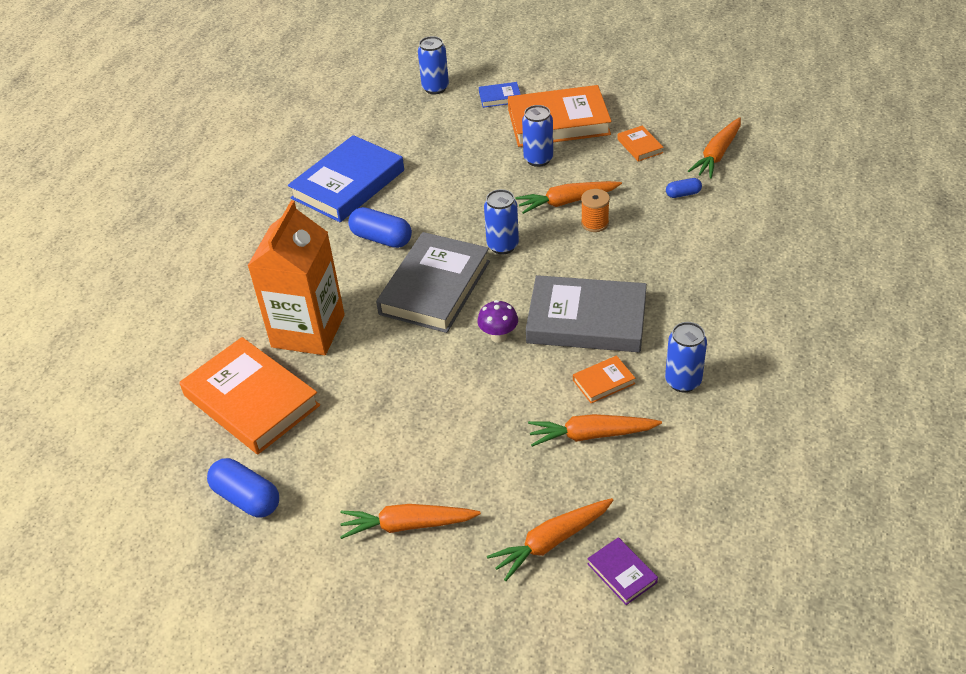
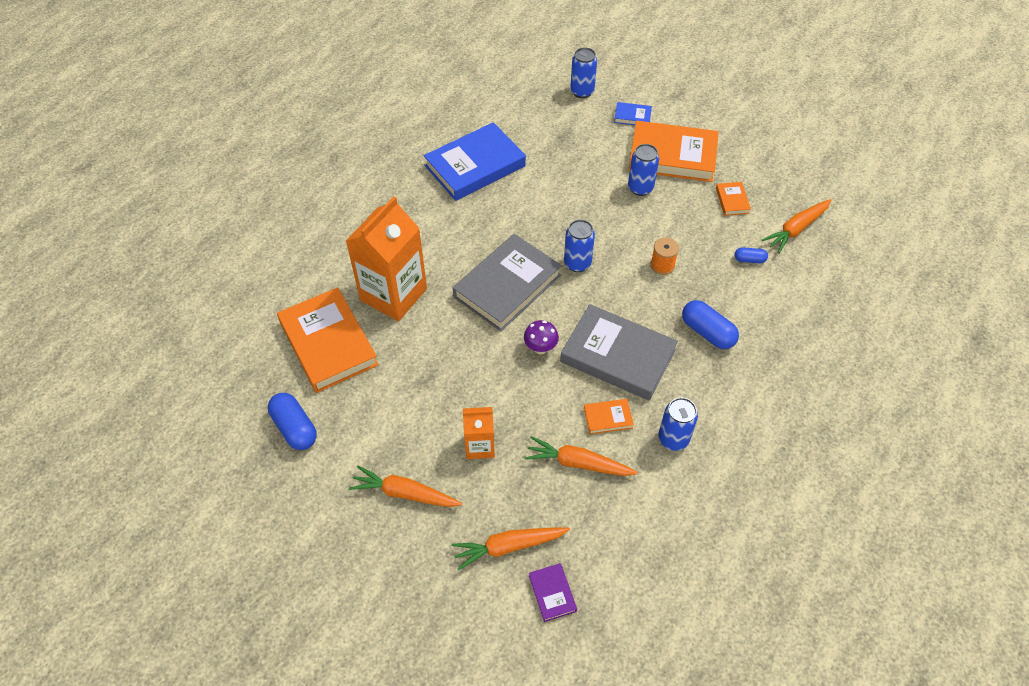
camera: 15 degrees right, 10 degrees up
blue capsule [348,207,412,248] -> blue capsule moved to [682,300,739,349]
orange carrot [515,181,622,214] -> none
none -> orange carton [463,407,495,459]

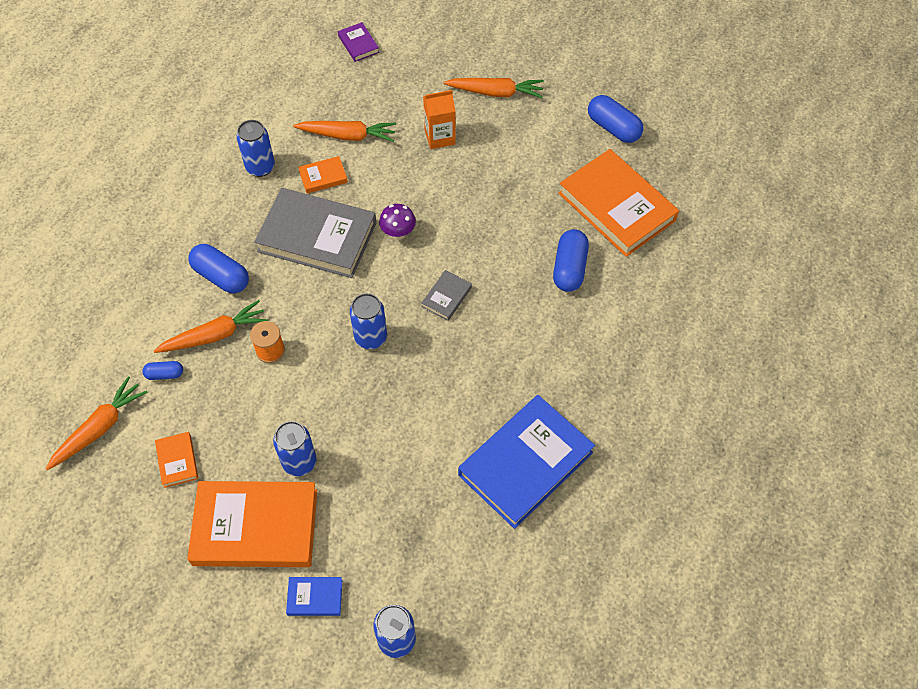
camera: 170 degrees right, 5 degrees up
orange carton [346,196,427,321] -> blue capsule [553,229,589,292]
orange carrot [452,527,570,570] -> orange carrot moved to [154,300,268,353]
grey book [453,234,562,331] -> grey book [422,270,472,321], size x0.43

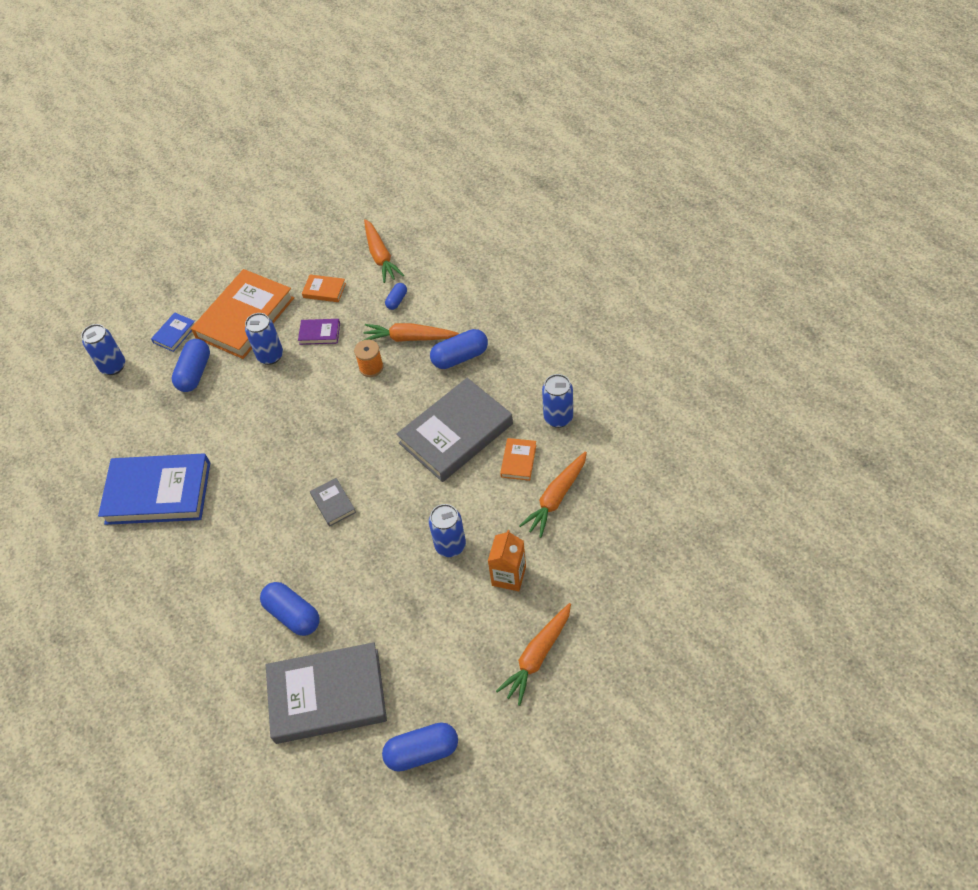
camera: 125 degrees right, 5 degrees down
orange carrot [154,300,268,353] -> orange carrot turned 90 degrees clockwise [362,323,459,342]
purple book [338,22,379,62] -> purple book moved to [298,319,340,345]
blue can [350,293,387,349] -> blue can moved to [429,504,466,557]
purple mushroom [379,204,416,240] -> none
blue book [458,395,595,529] -> blue book turned 75 degrees counterclockwise [98,453,210,525]
orange book [559,149,679,257] -> grey book [266,642,387,744]
none -> blue capsule [171,339,210,392]

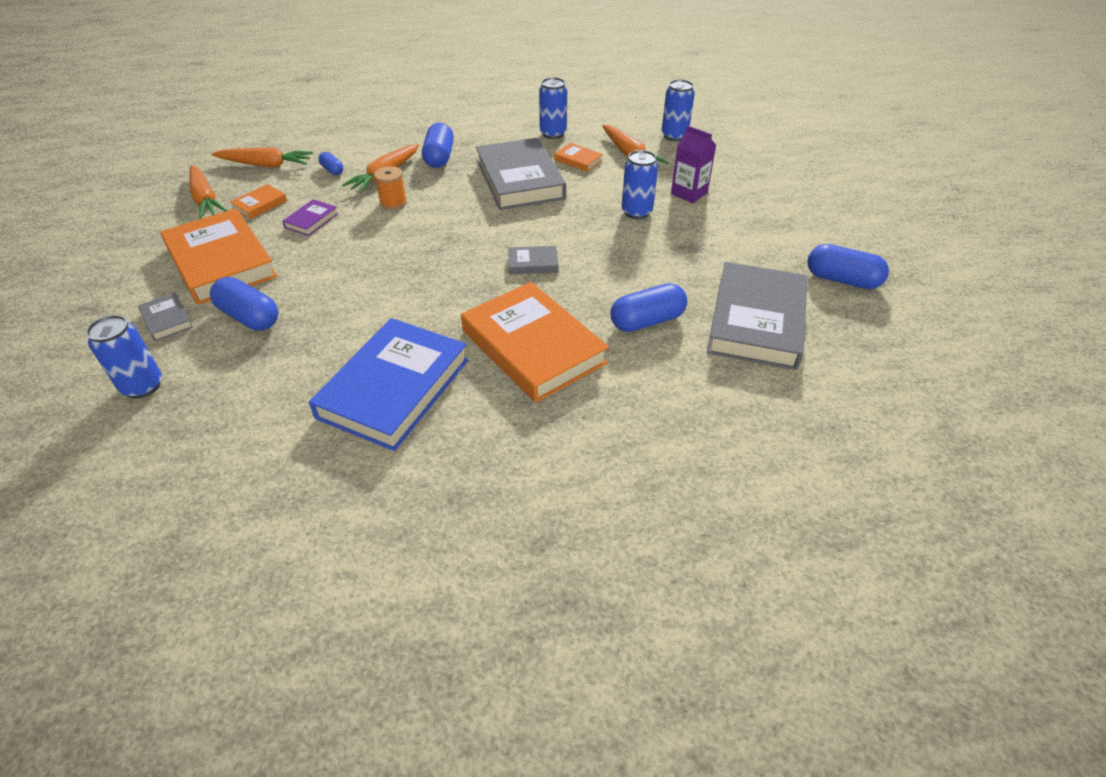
camera: 70 degrees left, 10 degrees down
blue book [151,312,195,352] -> grey book [138,292,193,341]
blue can [245,313,283,365] -> blue can moved to [661,79,695,141]
blue capsule [382,722,458,772] -> blue capsule turned 75 degrees counterclockwise [807,244,889,289]
orange carton [488,530,526,591] -> purple carton [671,126,716,203]
orange carrot [496,603,571,706] -> orange carrot moved to [189,165,227,219]
none -> orange book [461,282,609,403]

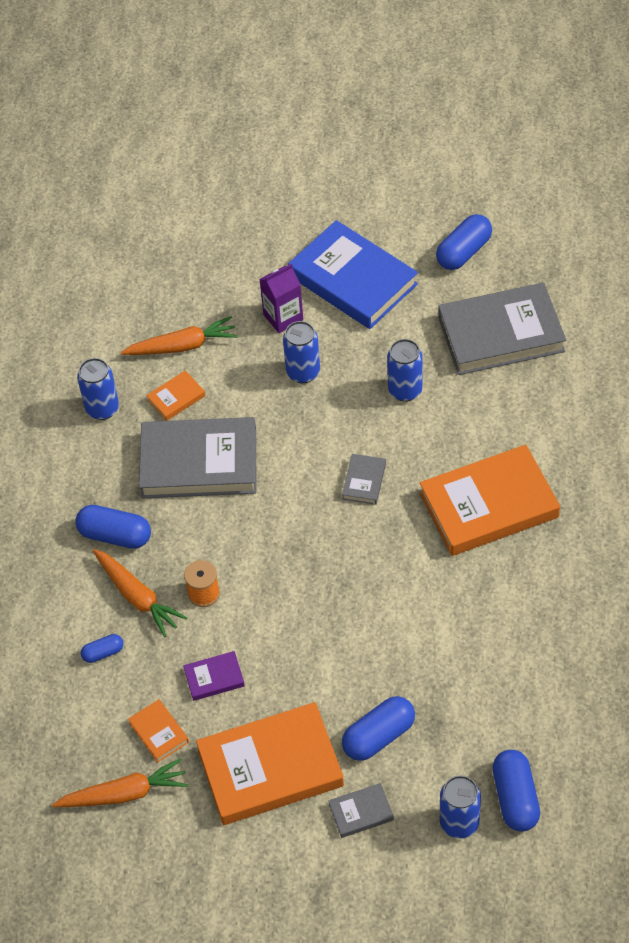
camera: 70 degrees left, 10 degrees up
orange carrot [211,147,313,167] -> none
purple book [282,199,339,236] -> purple book turned 60 degrees counterclockwise [183,651,245,701]
blue book [309,318,468,451] -> blue book moved to [288,220,418,329]
blue capsule [611,283,687,332] -> blue capsule moved to [492,750,540,831]
blue can [661,79,695,141] -> blue can moved to [387,339,423,402]
grey book [707,262,808,370] -> grey book turned 45 degrees counterclockwise [438,283,566,375]

